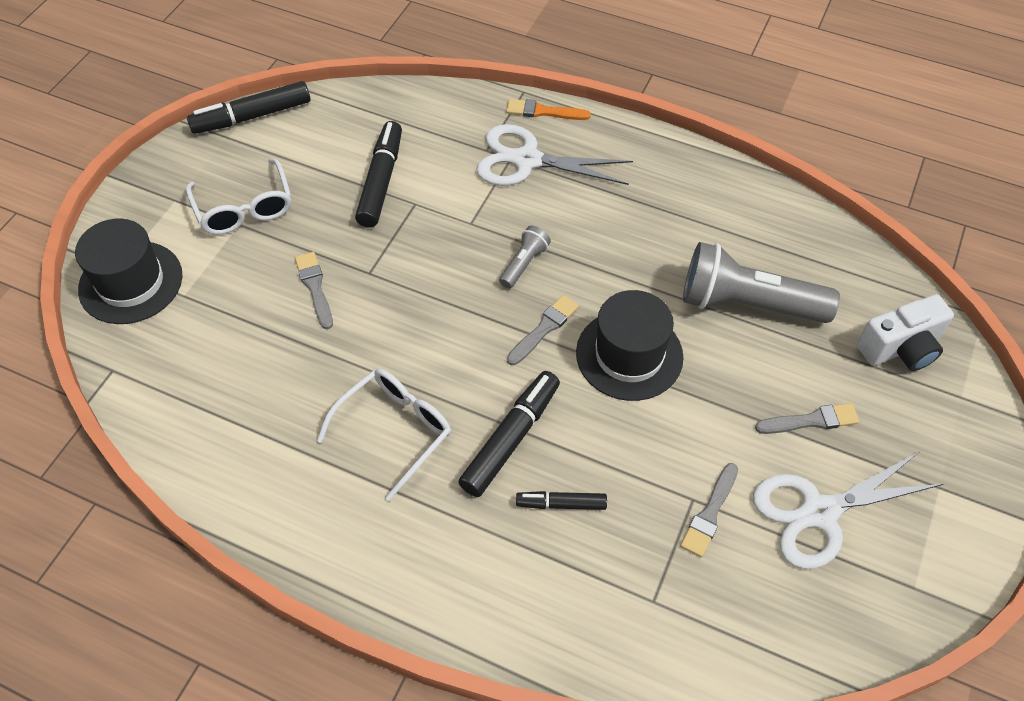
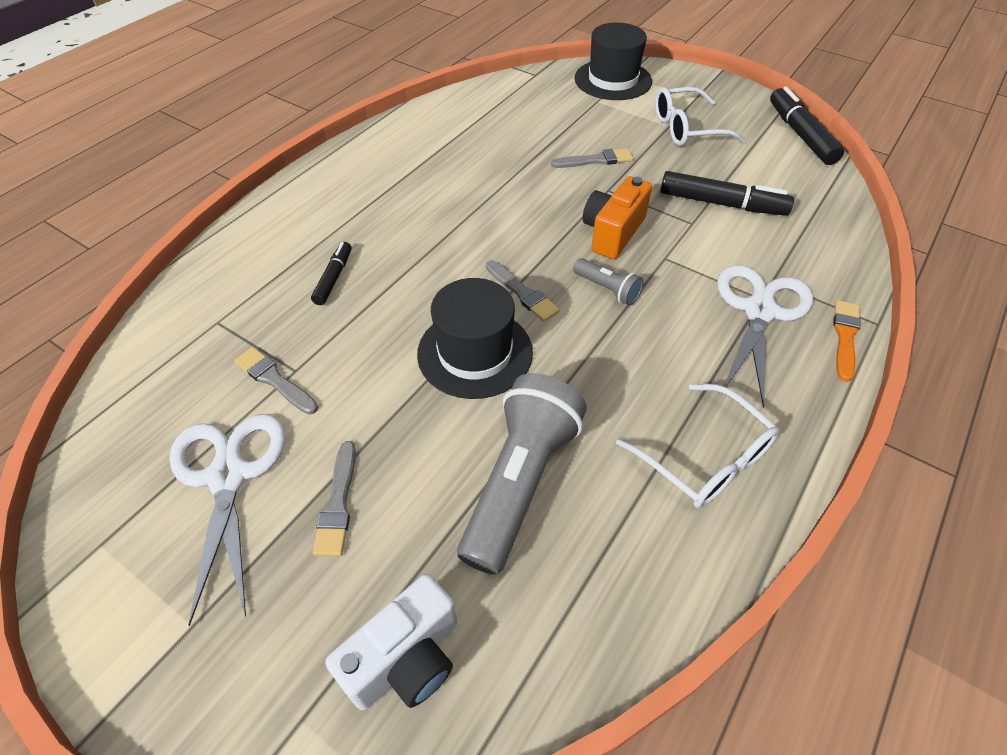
camera: 100 degrees right, 5 degrees down
white glasses [317,369,451,501] -> white glasses moved to [616,384,779,508]
black marker [458,371,560,497] -> none
white camera [857,294,954,371] -> white camera turned 120 degrees counterclockwise [325,574,457,710]
none -> orange camera [583,176,652,259]

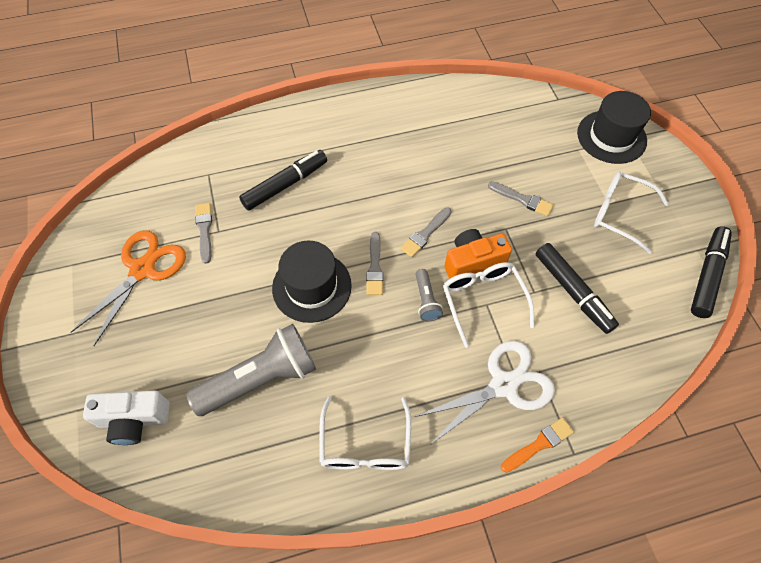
camera: 40 degrees right, 10 degrees up
white scissors [169,414,286,626] -> orange scissors [71,230,186,346]
black marker [311,242,352,305] -> black marker [239,150,327,211], size x1.73
grey brush [313,441,356,556] -> grey brush moved to [401,207,452,257]
none -> white glasses [443,262,534,348]

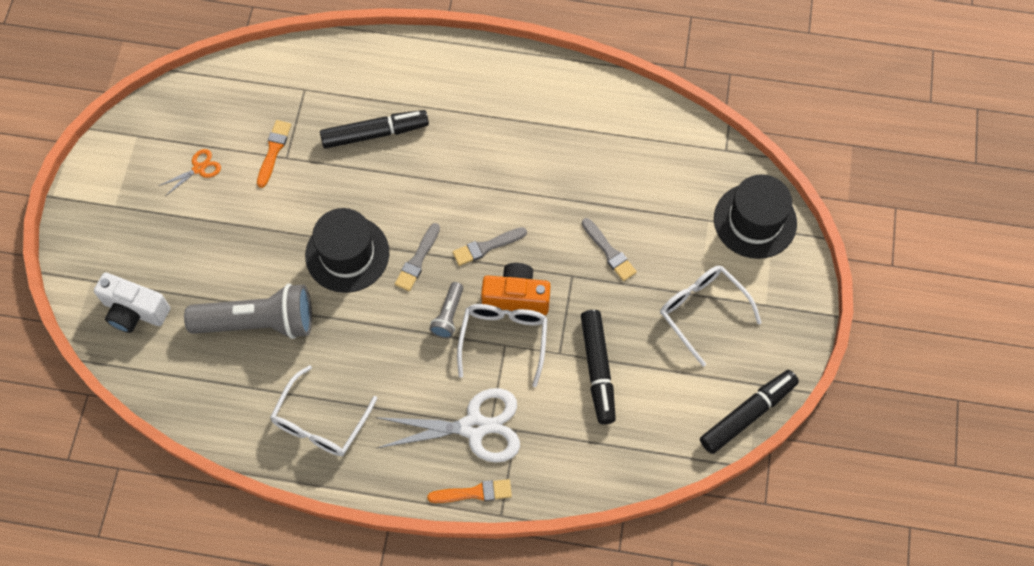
camera: 25 degrees right, 5 degrees up
orange scissors [71,230,186,346] -> orange scissors [158,149,221,196], size x0.48
grey brush [195,203,212,264] -> orange brush [257,120,291,188]

